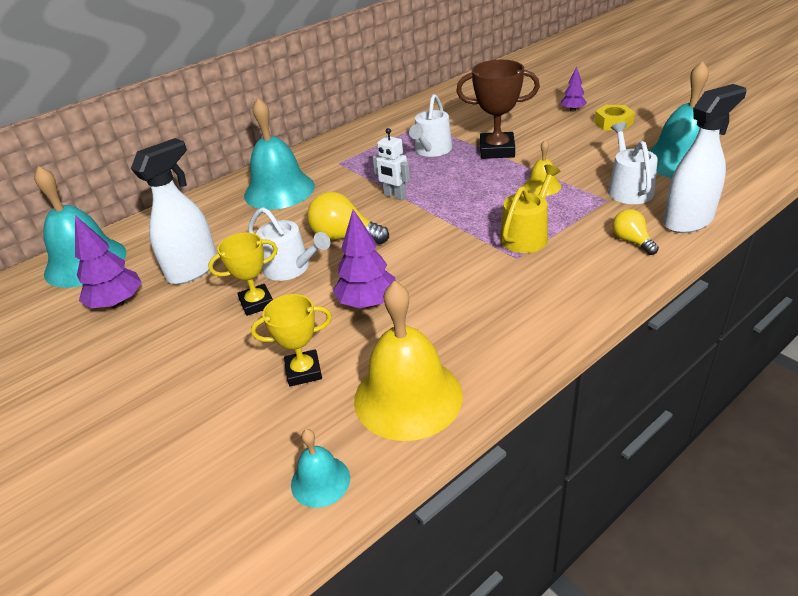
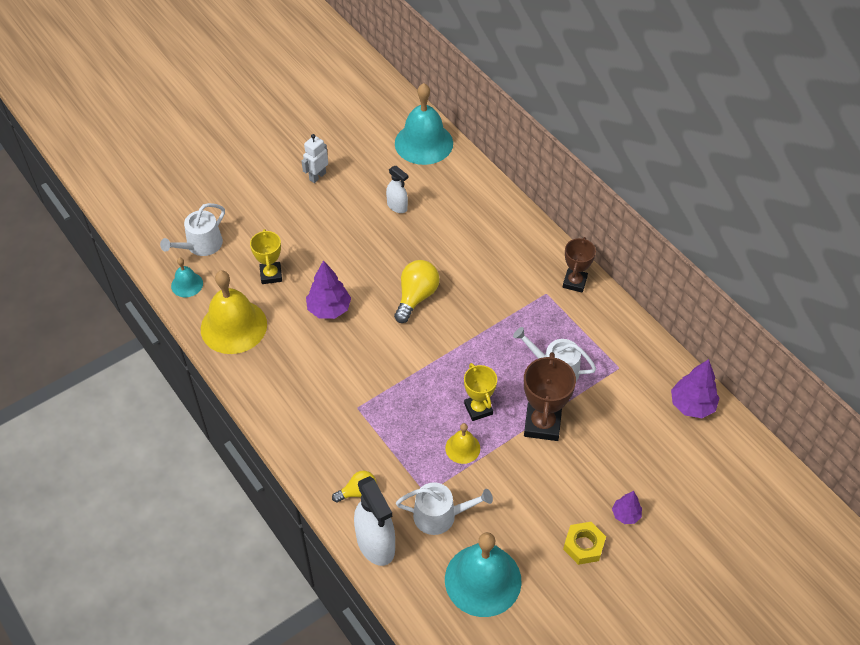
camera: 90 degrees right, 15 degrees up
purple tree [75,215,142,308] -> purple tree moved to [671,359,719,418]
white spray bottle [131,138,217,285] -> white spray bottle [386,166,408,213], size x0.56
yellow trophy [208,232,278,316] -> yellow trophy moved to [464,363,497,421]
turquoise bell [244,98,315,210] -> none
white watering can [248,207,330,281] -> white watering can moved to [160,203,225,256]
white robot [373,128,410,200] -> white robot moved to [302,134,328,183]
yellow watering can [500,165,560,253] -> none
none -> brown trophy [563,237,596,293]

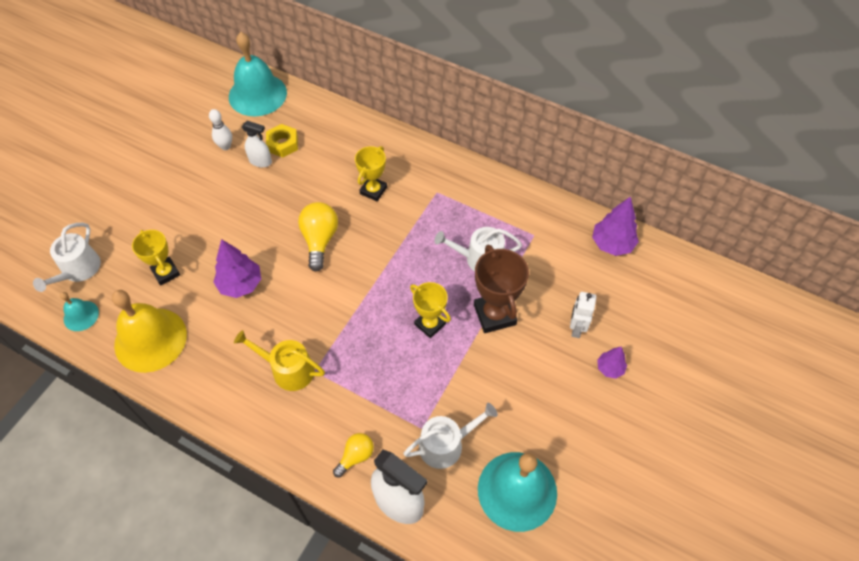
camera: 25 degrees left, 5 degrees up
white robot [302,134,328,183] -> white robot moved to [570,292,596,338]
yellow bell [445,423,480,464] -> none
brown trophy [563,237,596,293] -> none
yellow nut [563,522,606,565] -> yellow nut moved to [266,124,298,157]
none -> white bowling pin [209,109,232,150]
none -> yellow watering can [234,330,325,391]
none -> yellow trophy [355,146,387,201]

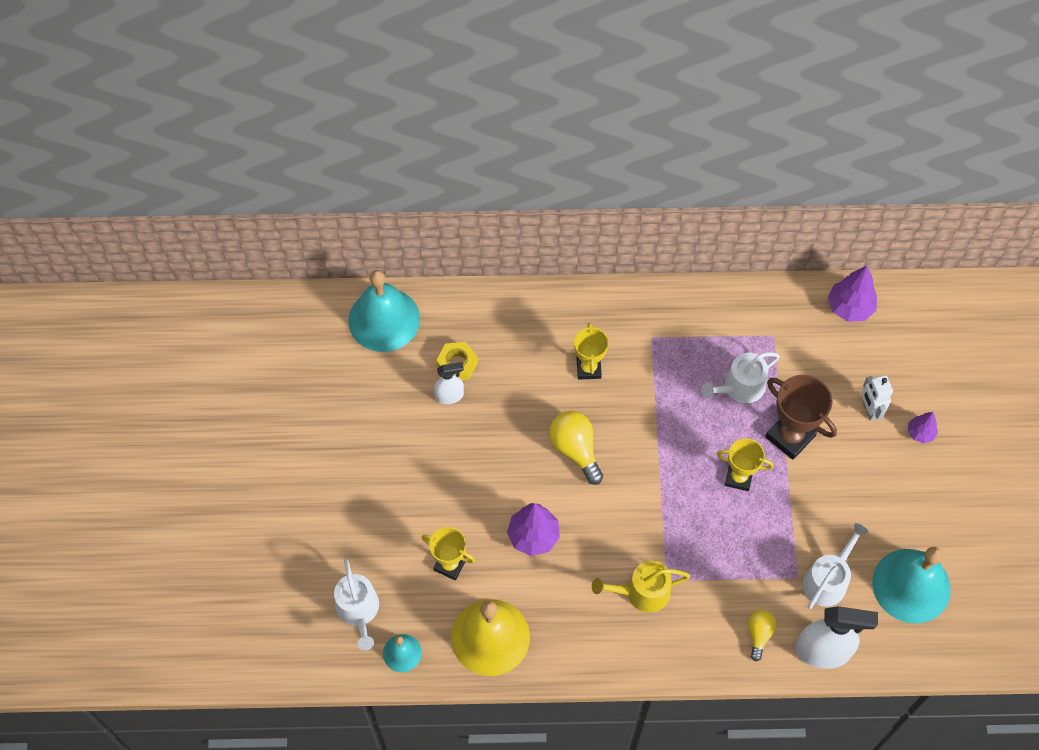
camera: 30 degrees left, 5 degrees up
white bowling pin [209,109,232,150] -> none

